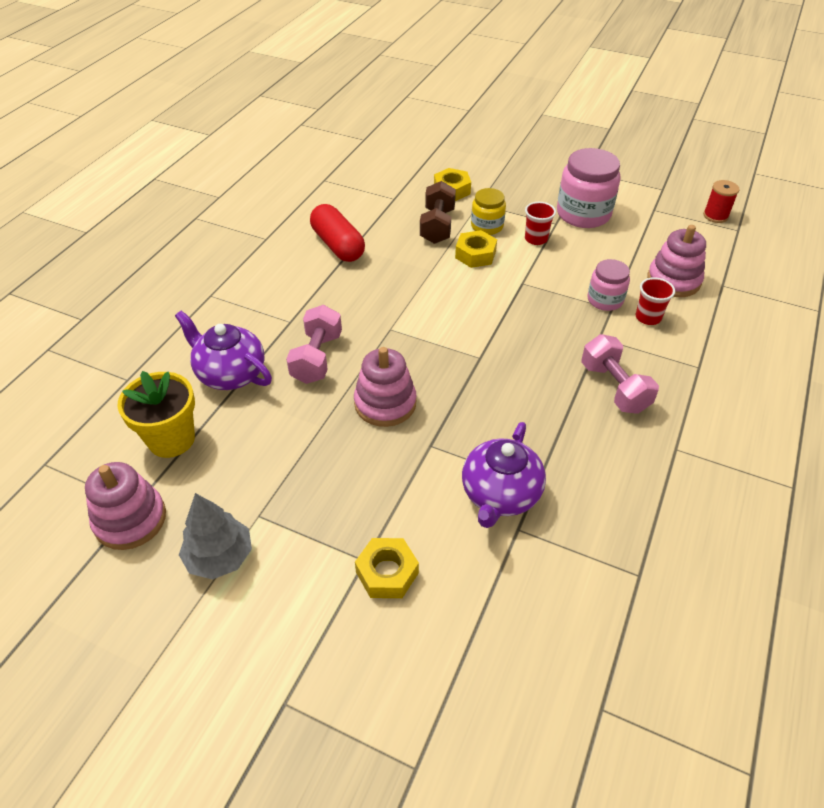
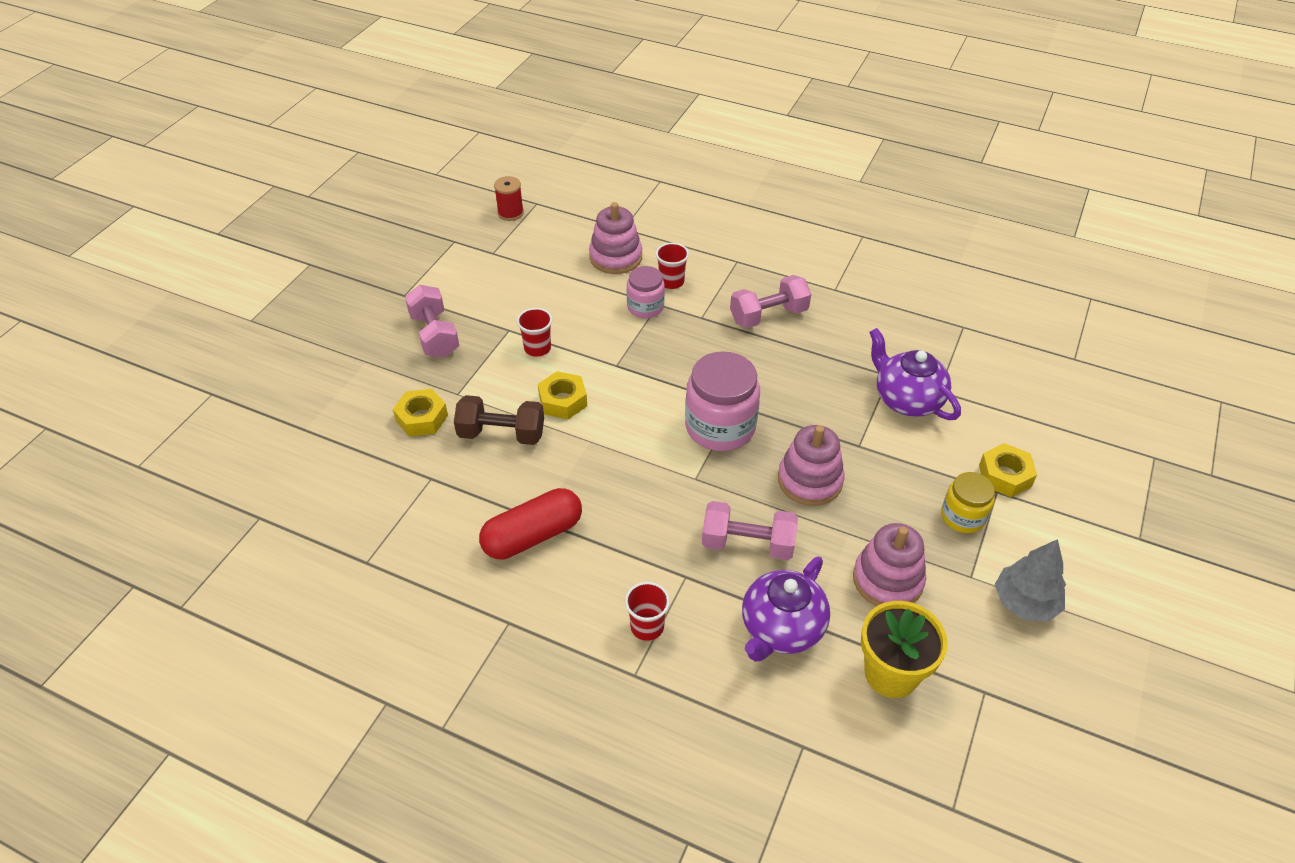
camera: 90 degrees left, 0 degrees up
pink stacking toy [85,462,166,550] -> pink stacking toy moved to [853,523,926,606]
purple teapot [462,422,546,528] -> purple teapot turned 150 degrees counterclockwise [869,328,961,420]
yellow jar [471,188,506,235] -> yellow jar moved to [941,472,995,533]
pink jar [557,148,621,228] -> pink jar moved to [685,351,760,451]
none -> pink dumbbell [405,285,459,358]
none -> red cup [625,582,670,641]

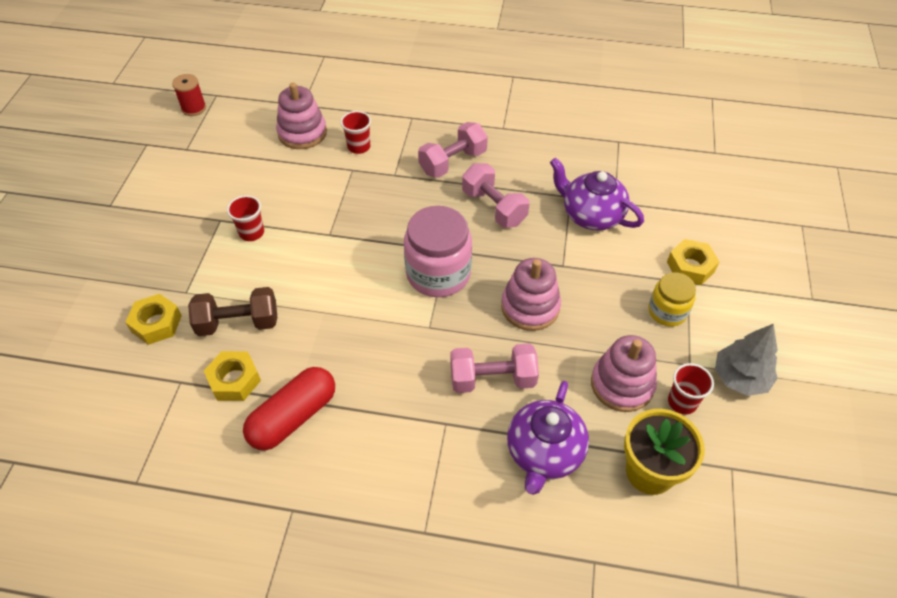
camera: 15 degrees left, 5 degrees up
pink dumbbell [405,285,459,358] -> pink dumbbell moved to [462,163,529,228]
yellow nut [538,371,587,419] -> yellow nut moved to [204,351,261,401]
red cup [625,582,670,641] -> red cup moved to [668,363,714,414]
pink jar [627,266,665,318] -> none

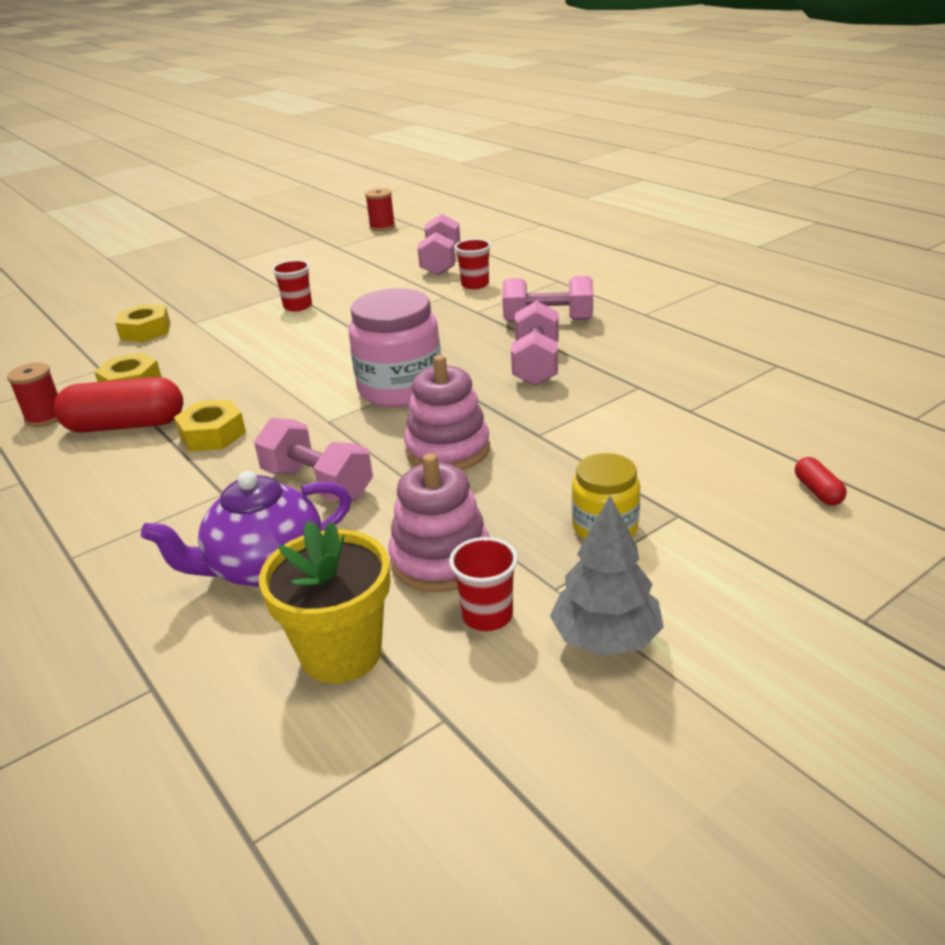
camera: 45 degrees right, 20 degrees down
brown dumbbell [188,287,277,336] -> none
pink stacking toy [276,83,327,149] -> pink dumbbell [418,214,460,276]
purple teapot [550,158,644,231] -> none
yellow nut [667,239,719,285] -> yellow nut moved to [174,399,246,451]
none -> red spool [7,363,58,427]
none -> red capsule [795,457,847,506]

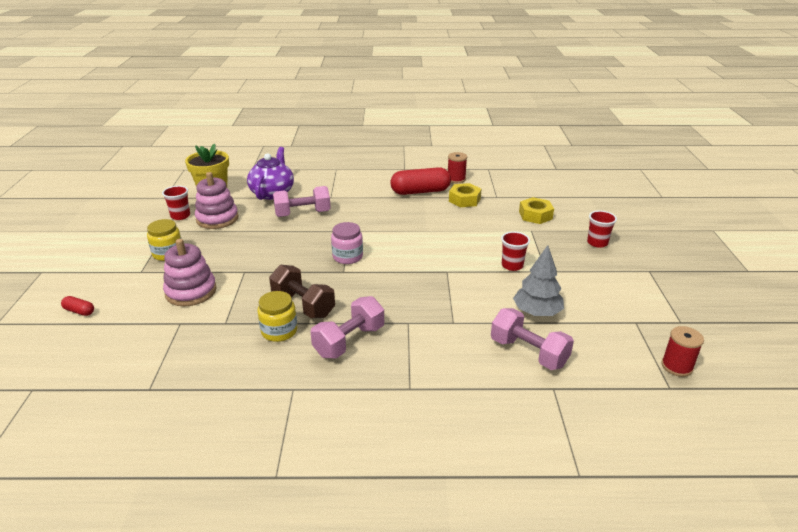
camera: 125 degrees right, 0 degrees up
red capsule [54,377,183,433] -> red capsule turned 45 degrees clockwise [390,167,451,195]
yellow nut [174,399,246,451] -> none
pink jar [349,288,441,407] -> pink jar [331,222,363,264], size x0.59
pink stacking toy [404,355,490,470] -> pink stacking toy moved to [163,239,217,306]
red cup [454,239,491,289] -> red cup moved to [587,210,617,248]
pink dumbbell [511,301,559,386] -> brown dumbbell [269,265,335,318]
grey tree [550,496,664,656] -> grey tree moved to [513,245,564,316]
none -> yellow jar [257,291,297,342]

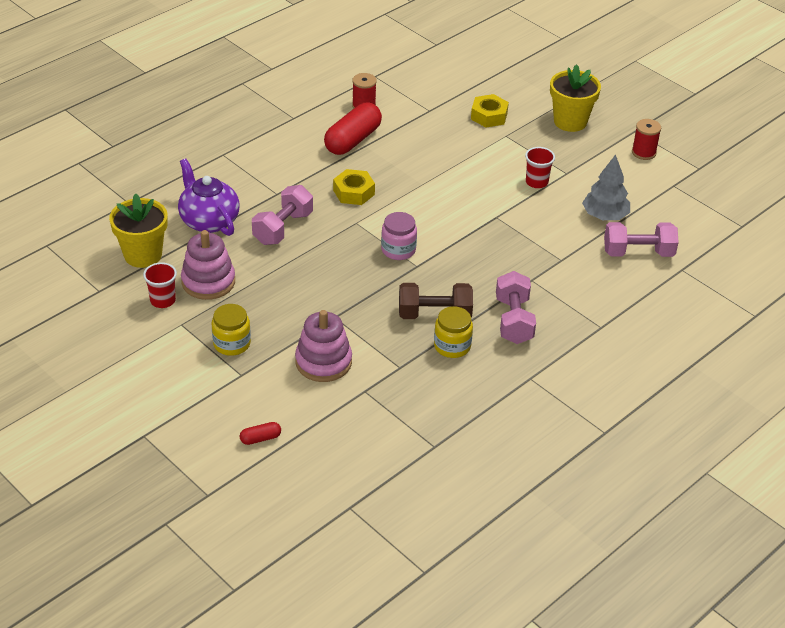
camera: 45 degrees left, 10 degrees up
yellow nut [449,183,481,207] -> yellow nut moved to [333,169,375,205]
red cup [587,210,617,248] -> yellow flower pot [550,64,601,132]
red spool [661,326,704,377] -> red spool moved to [632,119,661,160]

